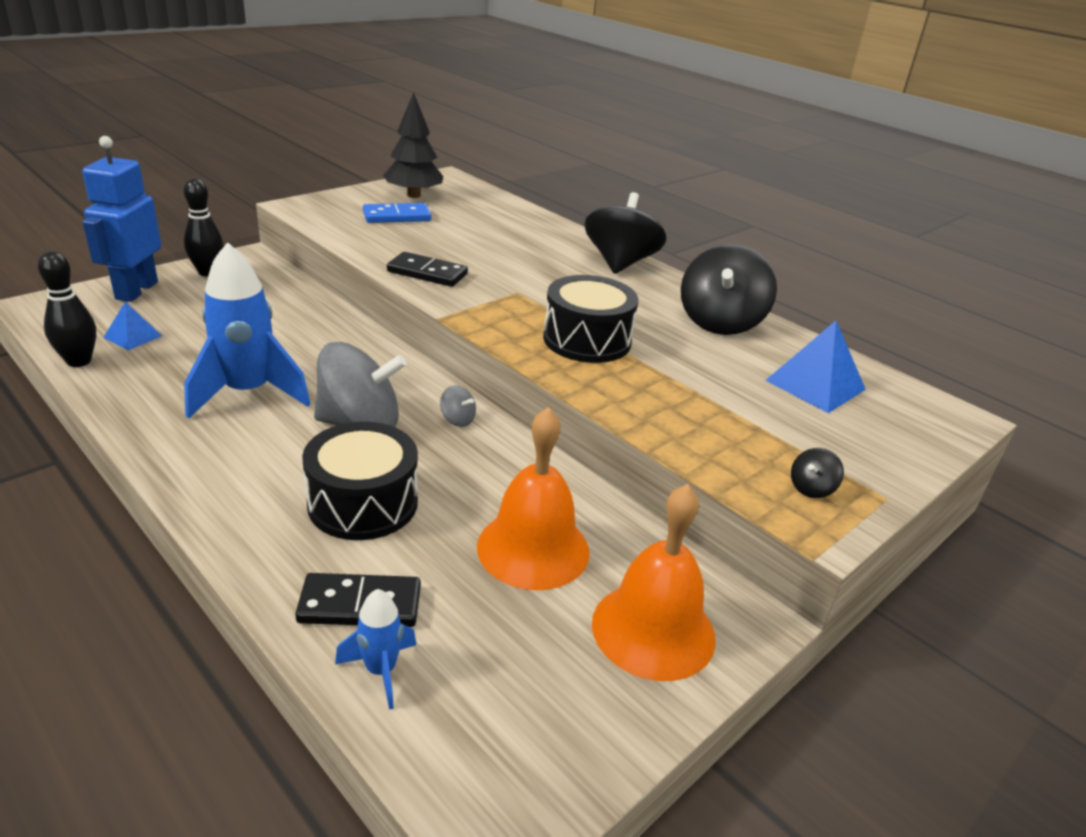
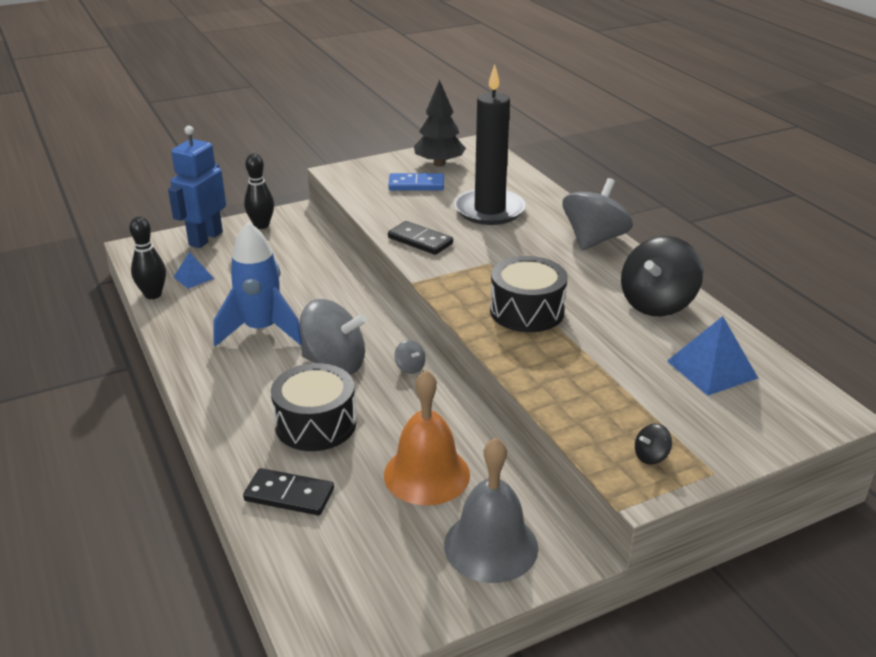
camera: 20 degrees right, 0 degrees up
blue rocket [335,589,417,710] -> none
black spinning top [585,192,666,274] -> grey spinning top [563,178,633,251]
orange bell [592,484,716,681] -> grey bell [444,438,538,583]
none -> black candle [454,65,526,225]

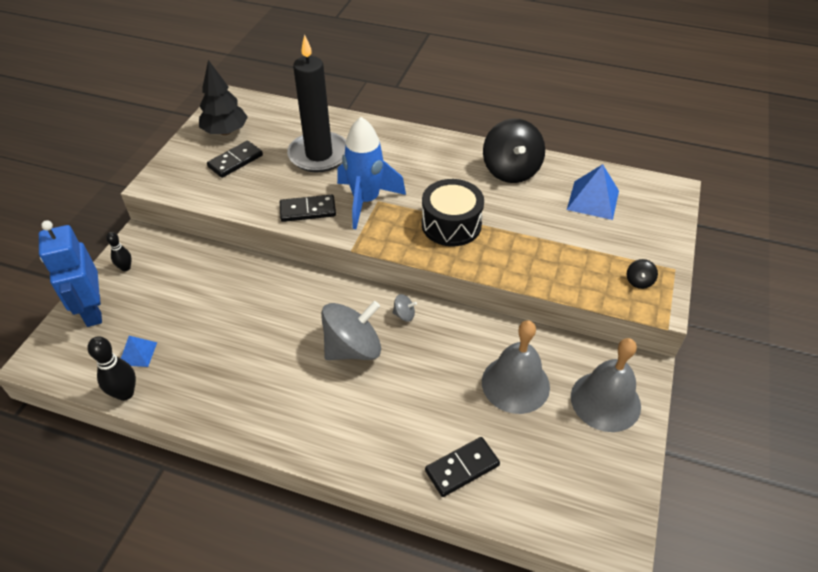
camera: 45 degrees left, 15 degrees up
blue rocket [213,222,302,347] -> blue rocket moved to [337,117,406,229]
black bowling pin [244,154,274,229] -> black bowling pin [106,232,132,271], size x0.64
black drum [271,363,356,451] -> none
orange bell [384,370,470,505] -> grey bell [482,320,550,414]
blue domino [388,173,444,191] -> black domino [207,141,263,178]
grey spinning top [563,178,633,251] -> none

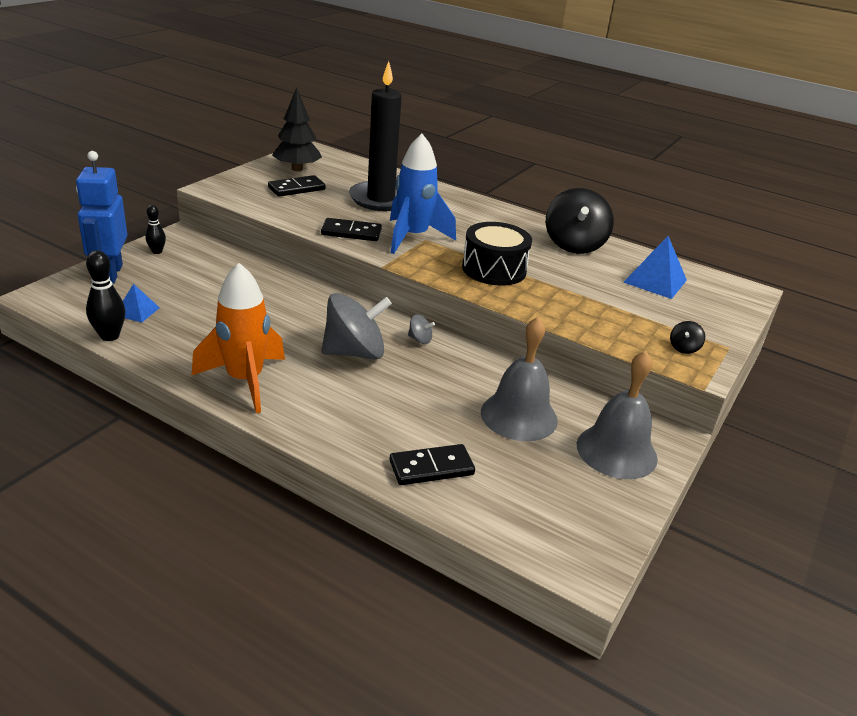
camera: 10 degrees right, 15 degrees down
none -> orange rocket [192,263,285,413]

